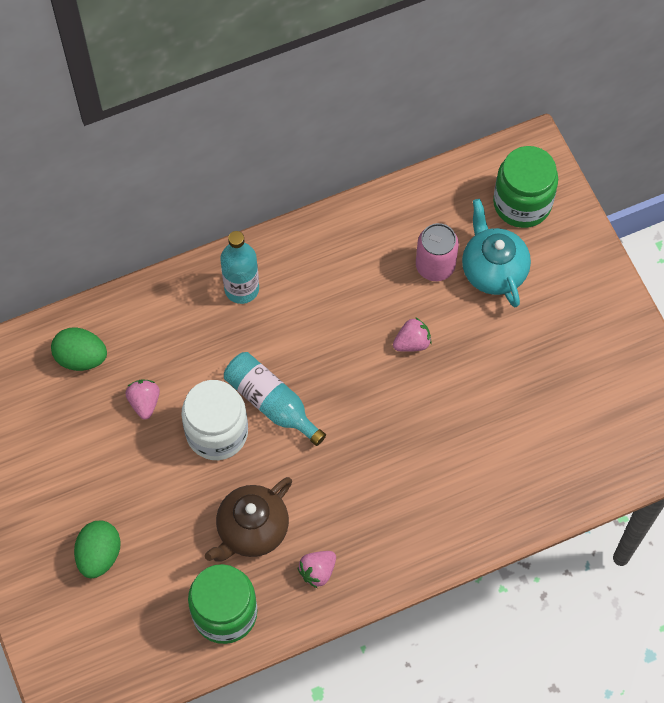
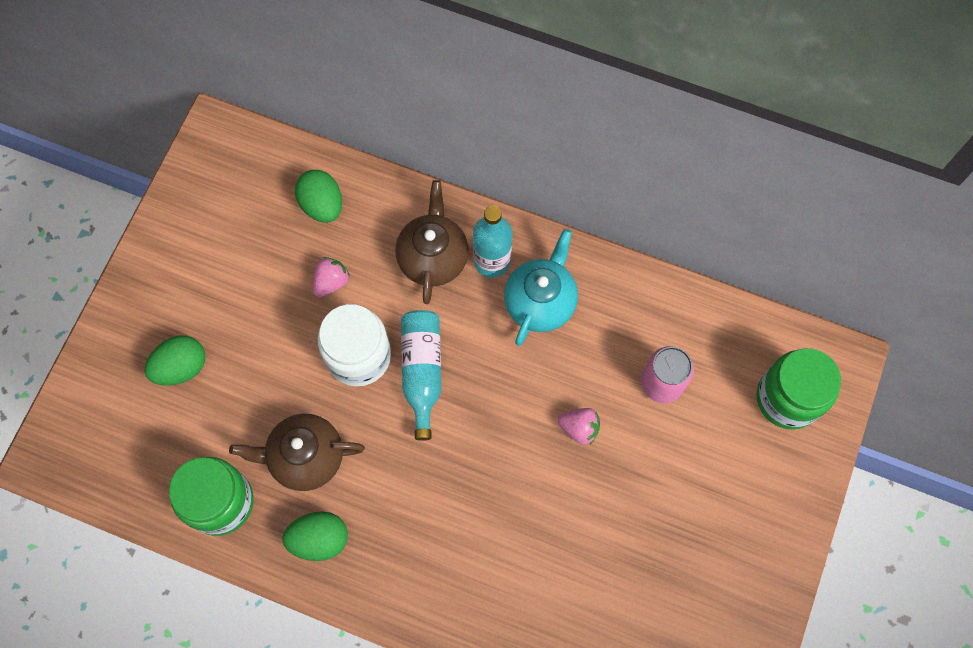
camera: 45 degrees right, 5 degrees up
pink strawberry [298,551,336,588] -> green egg [282,511,348,561]
turquoise teapot [462,199,531,307] -> turquoise teapot moved to [504,229,578,346]
none -> brown teapot [395,180,468,304]

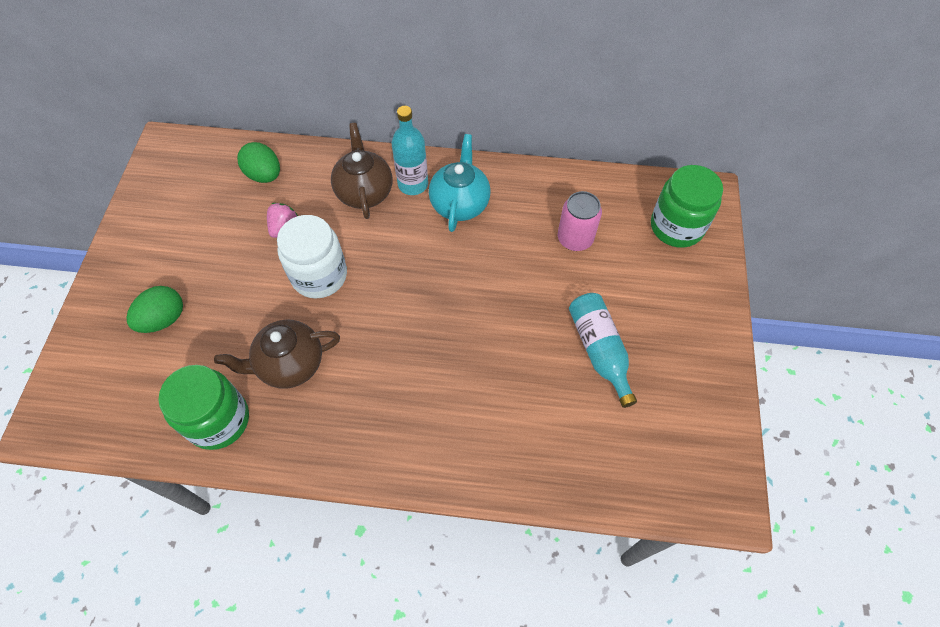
camera: 15 degrees left, 10 degrees down
green egg [282,511,348,561] -> none
turquoise bottle [401,310,441,441] -> turquoise bottle moved to [569,293,637,408]
pink strawberry [557,408,600,445] -> none

